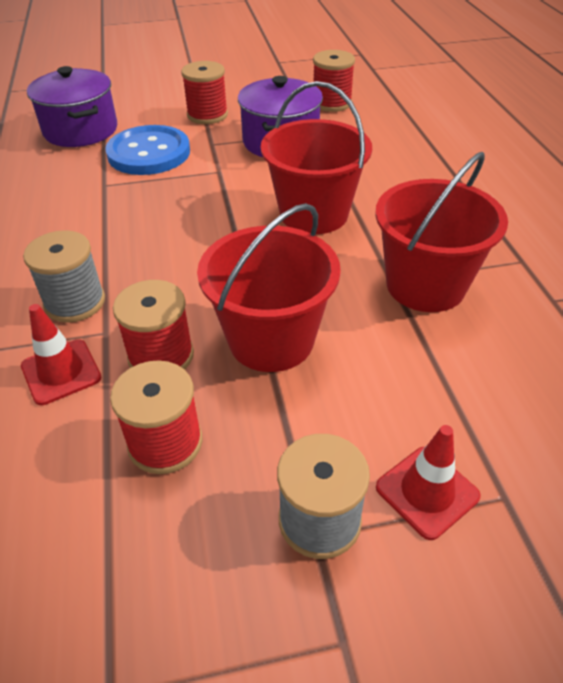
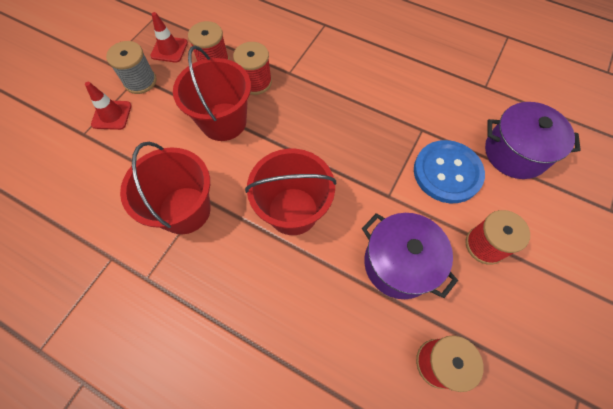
camera: 130 degrees right, 20 degrees up
red traffic cone [21,304,102,405] -> red traffic cone moved to [150,12,188,63]
grey spool [23,230,105,323] -> none

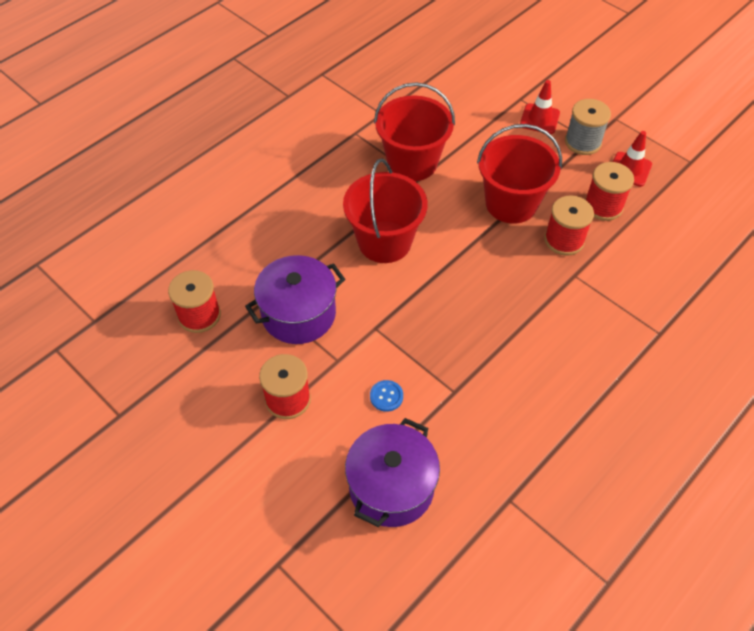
camera: 105 degrees right, 10 degrees down
blue button [414,140,485,203] -> blue button [370,380,403,412], size x0.40

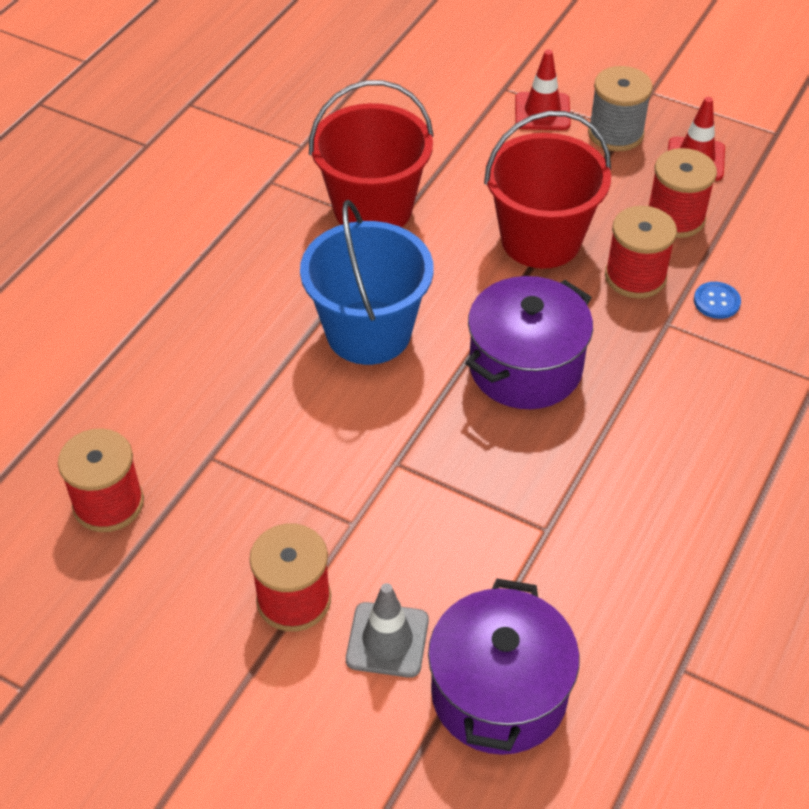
camera: 15 degrees left, 5 degrees down
purple pot [245,255,345,344] -> purple pot moved to [465,276,593,409]
red bucket [343,159,428,263] -> blue bucket [300,200,434,365]
blue button [370,380,403,412] -> blue button moved to [694,282,741,319]
none -> grey traffic cone [346,583,429,678]

